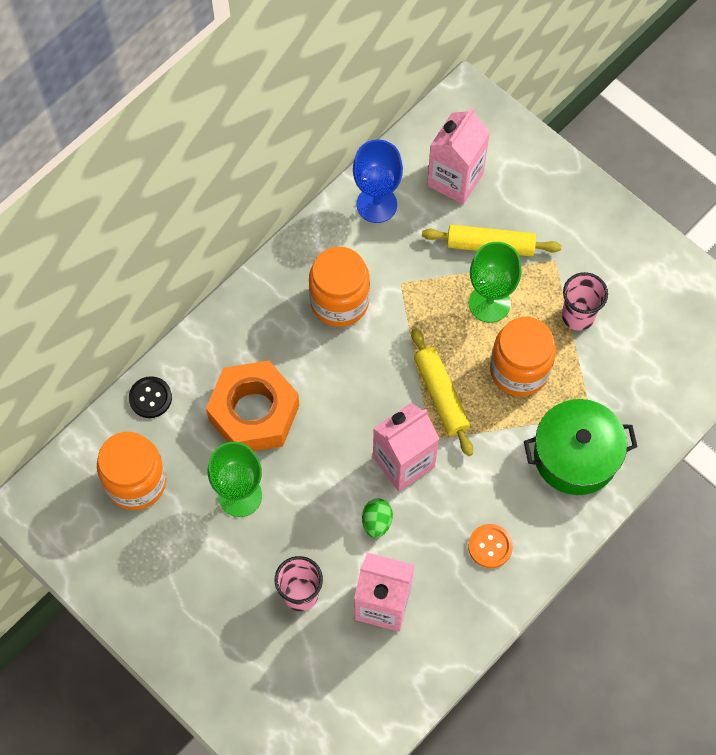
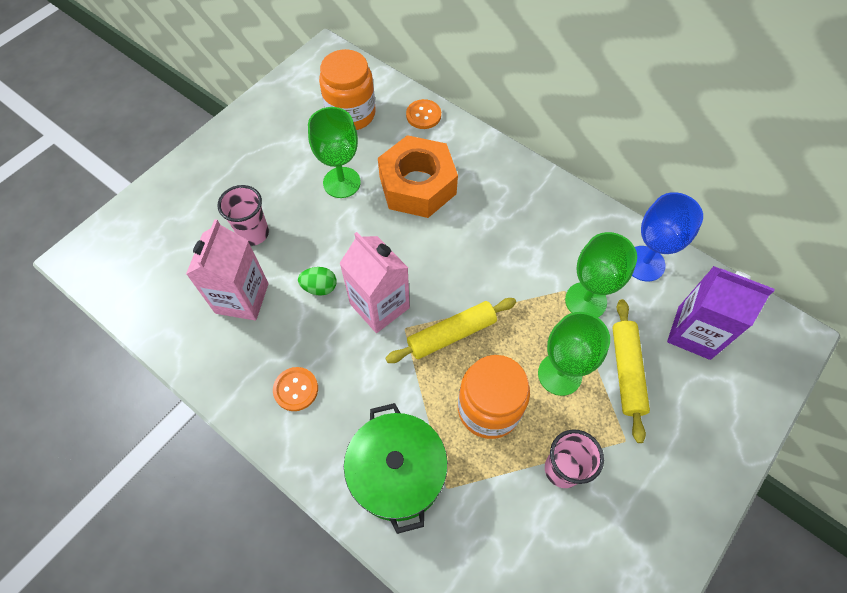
camera: 85 degrees right, 5 degrees down
black button [129,376,172,418] -> orange button [406,99,441,129]
orange jar [309,247,370,327] -> none
pink carton [427,107,490,204] -> purple carton [667,266,775,360]
none -> green goblet [565,232,637,317]

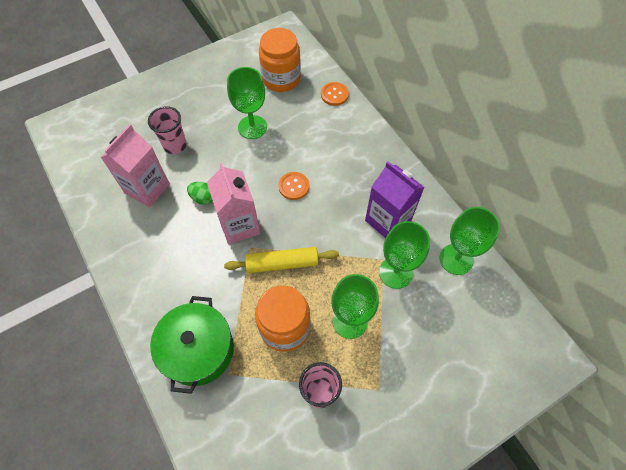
camera: 20 degrees right, 0 degrees up
orange button [273,367,318,411] -> orange button moved to [278,172,309,200]
orange nut [378,135,458,218] -> none
yellow rolling pin [612,299,650,443] -> none
blue goblet [632,192,703,281] -> green goblet [440,207,500,275]
purple carton [667,266,775,360] -> purple carton moved to [365,161,425,238]

